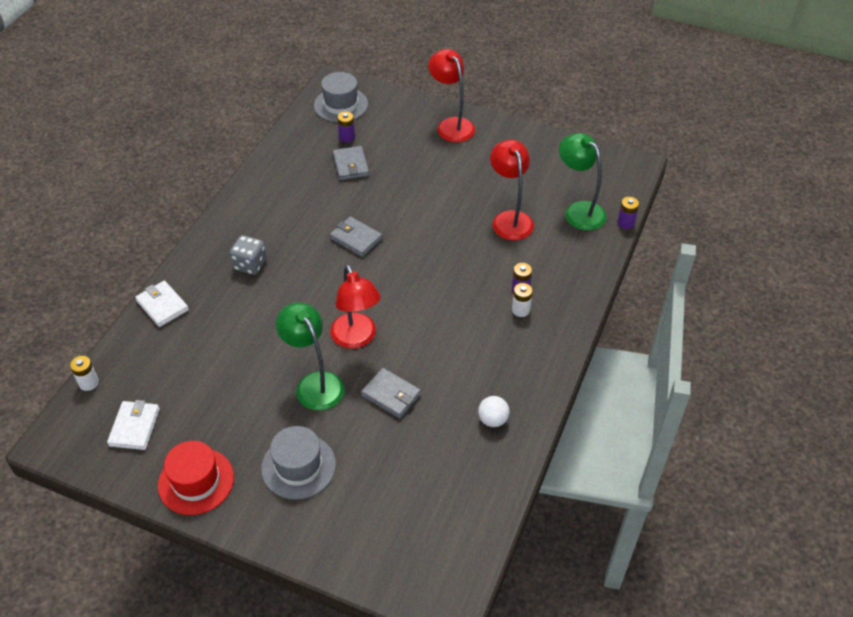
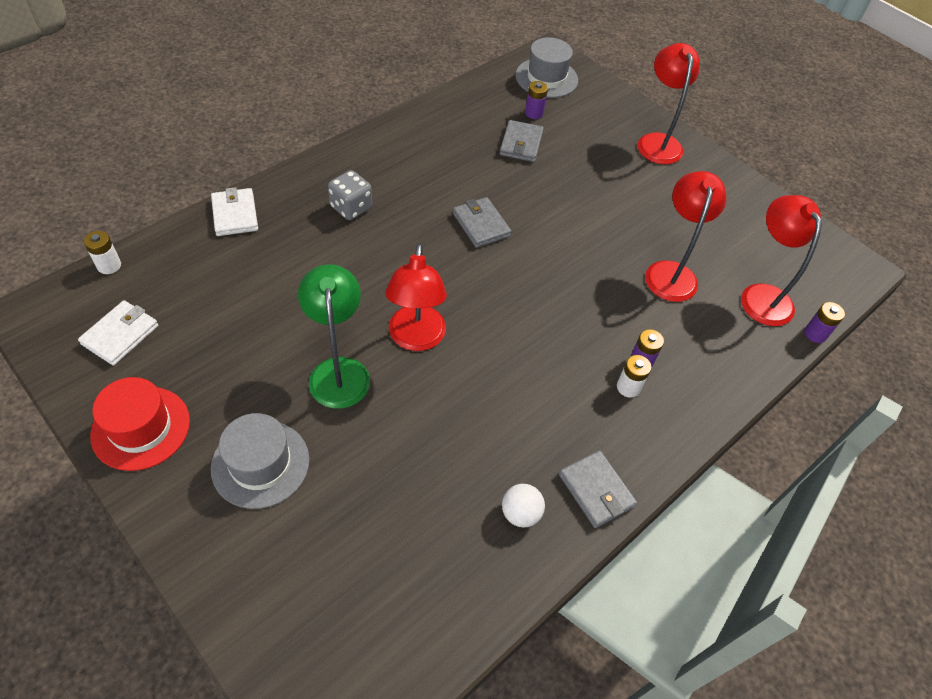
camera: 20 degrees right, 5 degrees up
grey wallet [361,368,421,419] -> grey wallet moved to [559,450,637,528]
green lamp [559,133,606,230] -> red lamp [741,195,822,326]

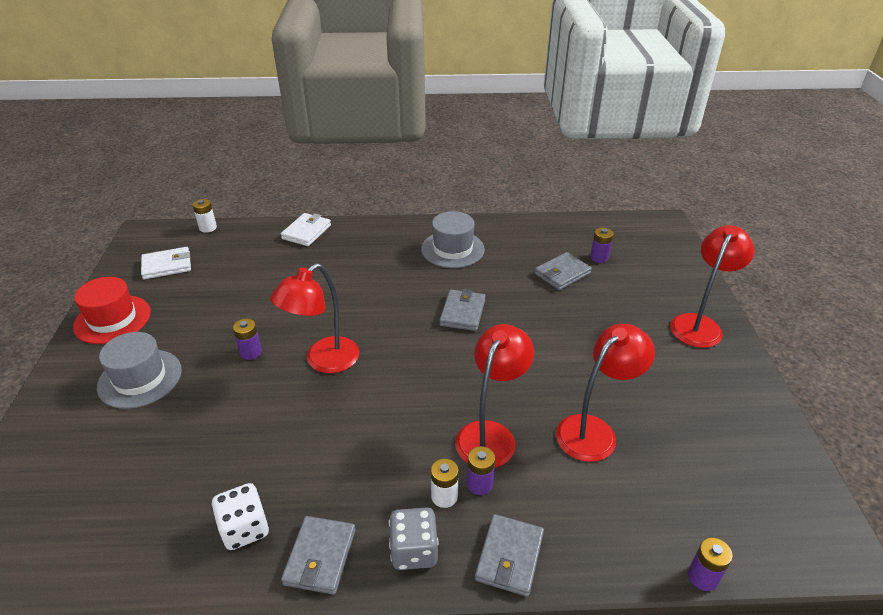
camera: 45 degrees right, 15 degrees down
green lamp [298,264,370,409] -> purple battery [233,319,262,360]
grey dice [328,170,372,220] -> grey dice moved to [389,507,438,570]
white ball [502,484,545,527] -> white dice [211,483,269,550]
grey hat [515,37,578,98] -> grey hat moved to [421,211,485,268]
red lamp [741,195,822,326] -> red lamp moved to [455,324,534,468]
none -> grey wallet [475,514,544,597]

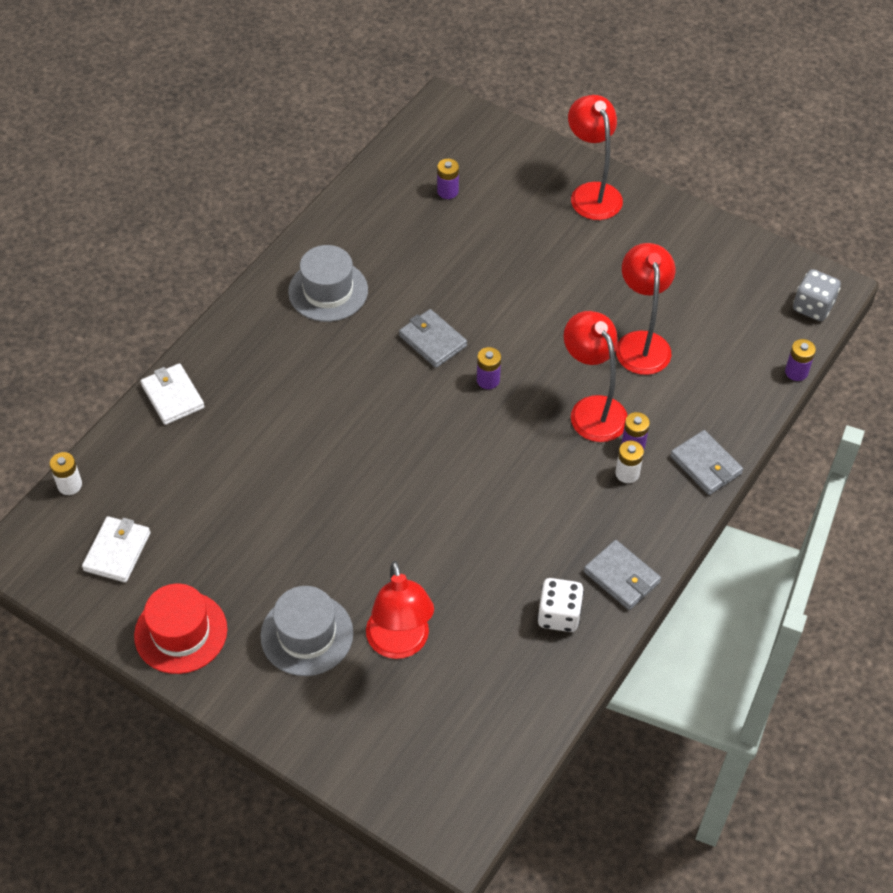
camera: 55 degrees left, 15 degrees up
purple battery [233,319,262,360] -> purple battery moved to [477,347,501,389]
red lamp [270,263,359,373] -> red lamp moved to [366,561,434,659]
grey dice [389,507,438,570] -> grey dice moved to [793,269,841,321]
grey wallet [535,252,592,290] -> none

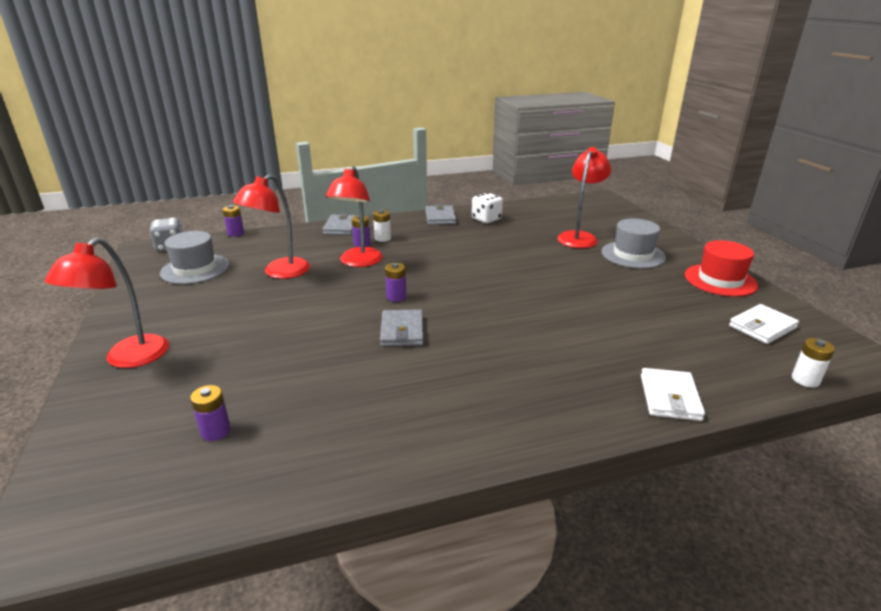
camera: 140 degrees left, 25 degrees down
grey hat [288,245,368,322] -> grey hat moved to [160,231,229,284]

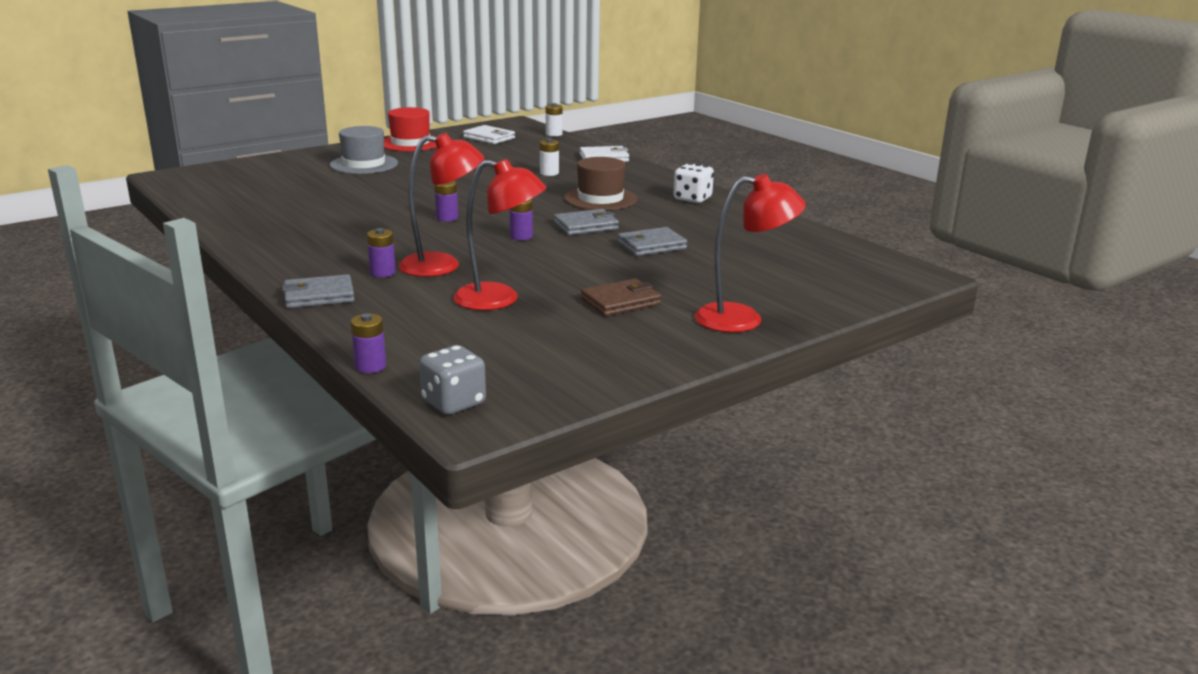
camera: 110 degrees left, 5 degrees down
grey hat [160,231,229,284] -> none
purple battery [190,385,231,441] -> purple battery moved to [434,181,458,222]
white battery [373,210,391,242] -> white battery moved to [540,138,559,176]
grey wallet [425,204,457,225] -> grey wallet moved to [617,227,687,256]
white dice [472,193,503,223] -> white dice moved to [673,163,714,203]
red lamp [557,147,612,248] -> none
none -> brown hat [564,157,637,211]
none -> brown wallet [581,278,661,316]

